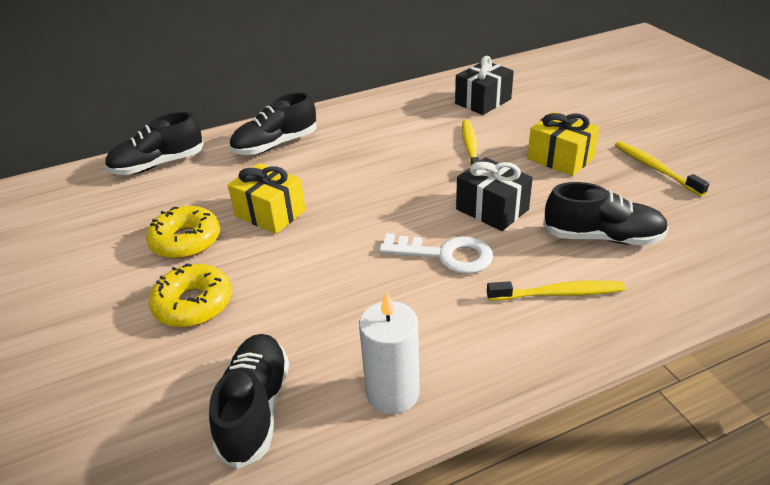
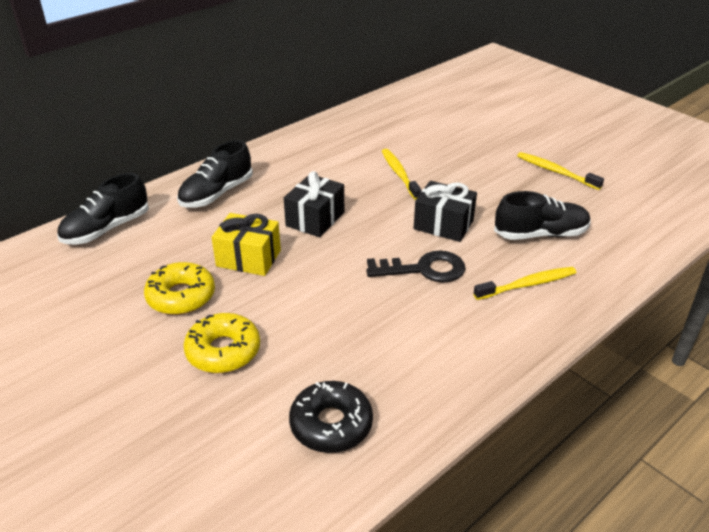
camera: 20 degrees left, 0 degrees up
black shoe [209,334,289,469] -> black donut [289,381,373,453]
white candle [359,291,420,414] -> none
white key [379,233,493,274] -> black key [366,250,465,283]
black gift [455,56,514,115] -> black gift moved to [284,171,344,237]
yellow gift [527,112,600,176] -> none

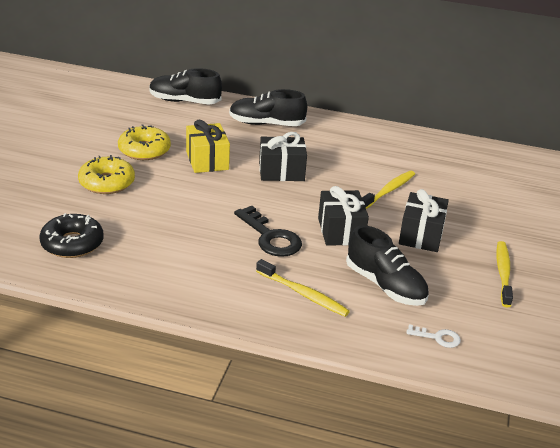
camera: 55 degrees right, 5 degrees down
none -> black gift [399,189,449,252]
none -> white key [407,324,461,348]

